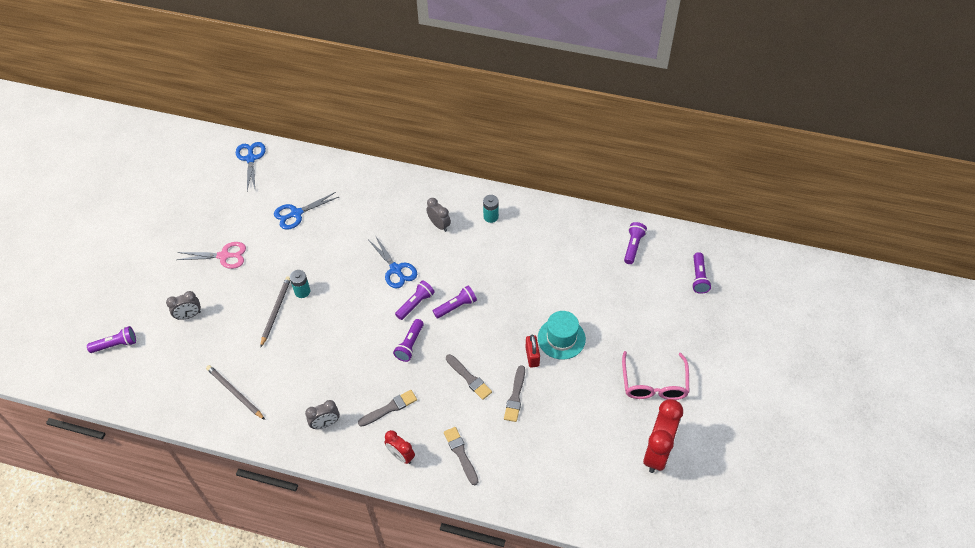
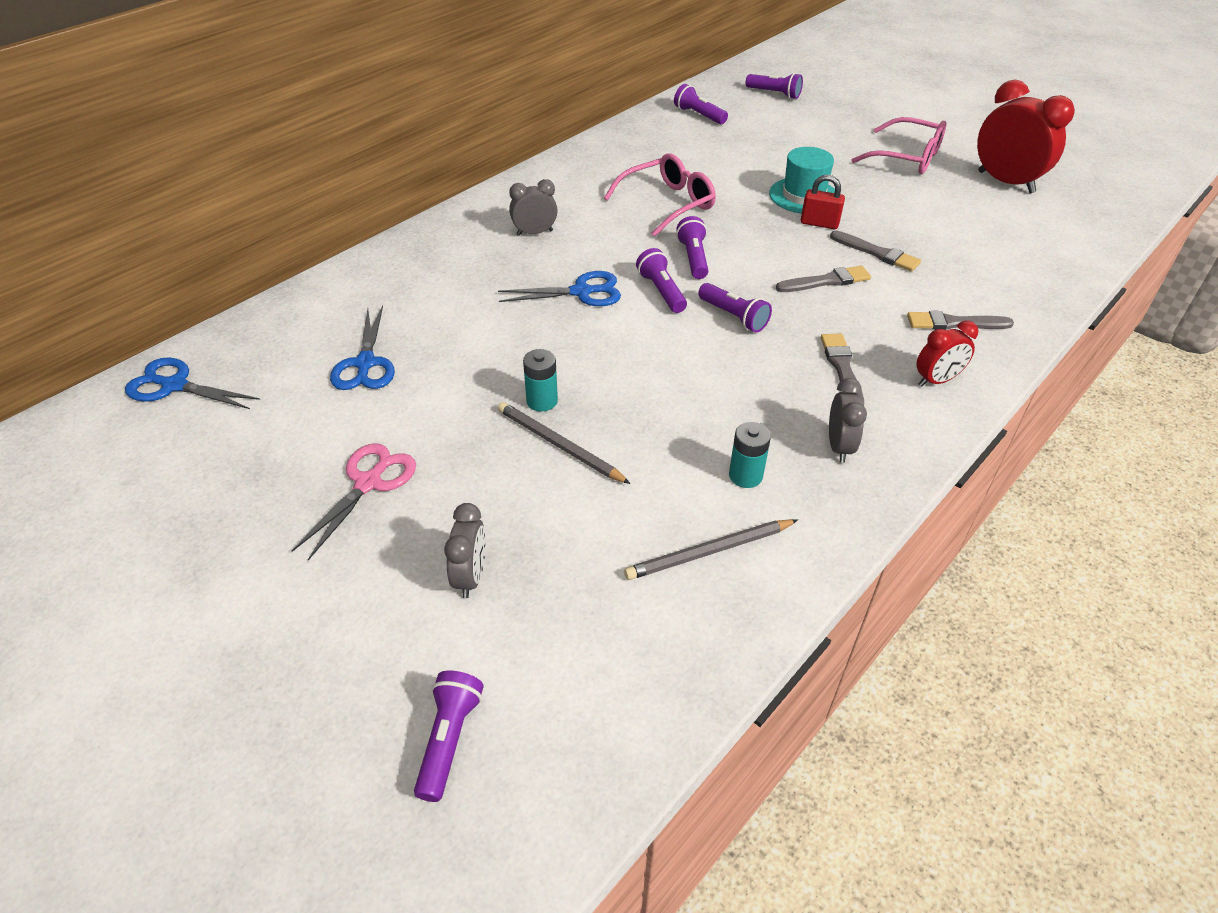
camera: 65 degrees left, 10 degrees down
turquoise battery [483,195,499,223] -> turquoise battery moved to [729,422,771,488]
none -> pink glasses [604,153,716,237]

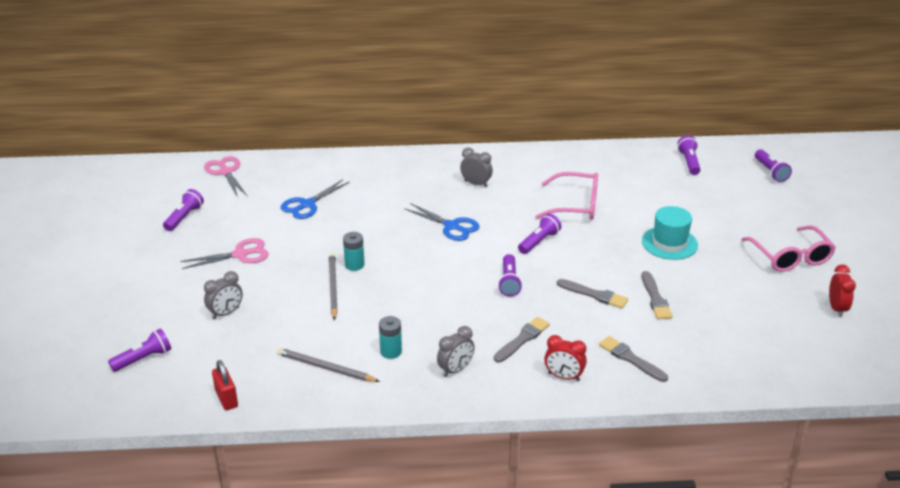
camera: 45 degrees right, 10 degrees down
blue scissors [125,358,260,409] -> pink scissors [204,156,247,197]
purple flashlight [636,248,687,313] -> purple flashlight moved to [163,189,204,231]
red padlock [801,175,845,229] -> red padlock moved to [212,360,238,410]
red clock [977,80,1075,193] -> red clock [829,264,856,317], size x0.54

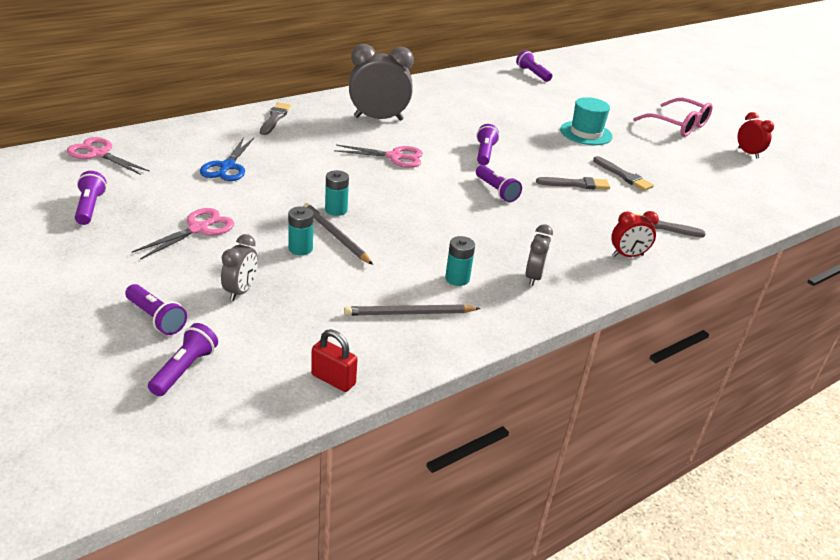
camera: 35 degrees left, 0 degrees up
blue scissors [404,203,480,241] -> pink scissors [334,144,423,168]
grey clock [460,147,493,187] -> grey clock [349,44,414,121], size x1.84
grey brush [494,317,550,363] -> grey brush moved to [260,103,291,135]
pink glasses [535,172,598,220] -> none
purple flashlight [755,149,792,182] -> purple flashlight moved to [125,284,187,335]
none -> turquoise battery [288,206,313,255]

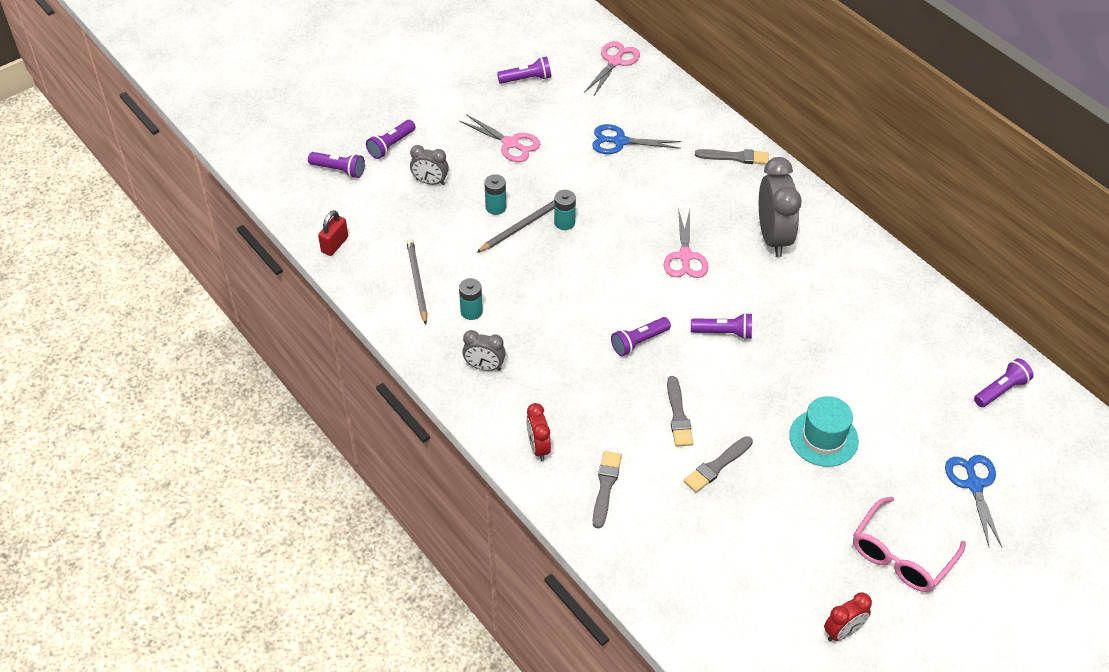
camera: 90 degrees right, 15 degrees up
none -> blue scissors [945,455,1002,547]

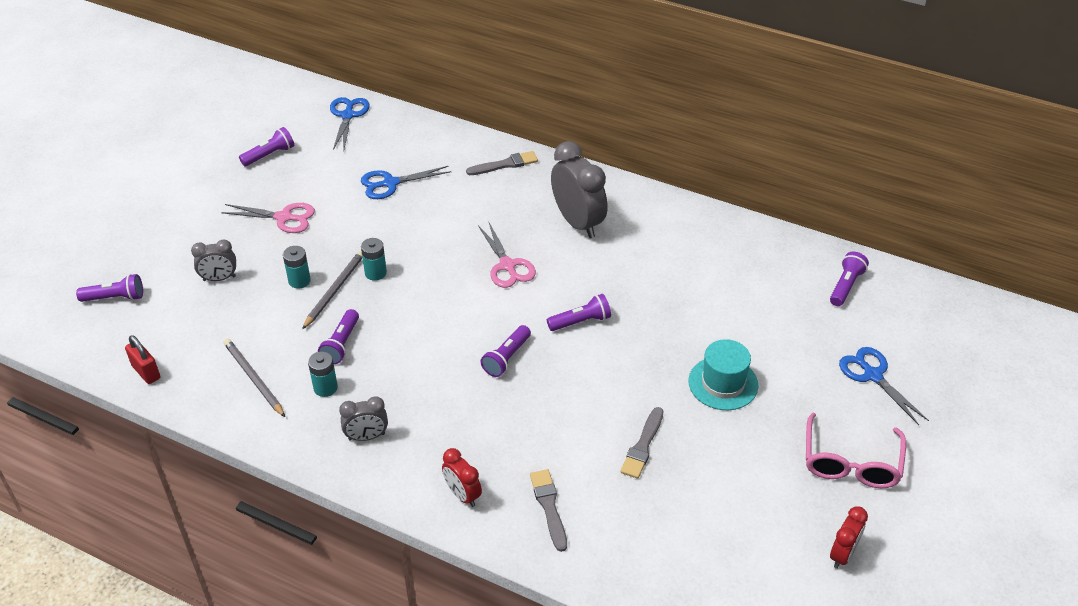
camera: 25 degrees left, 5 degrees down
red padlock [318,210,348,256] -> red padlock turned 45 degrees counterclockwise [125,335,160,384]
purple flashlight [366,120,416,159] -> purple flashlight moved to [318,309,359,364]
pink scissors [584,41,640,97] -> blue scissors [330,97,370,150]
grey brush [667,376,693,447] -> none

